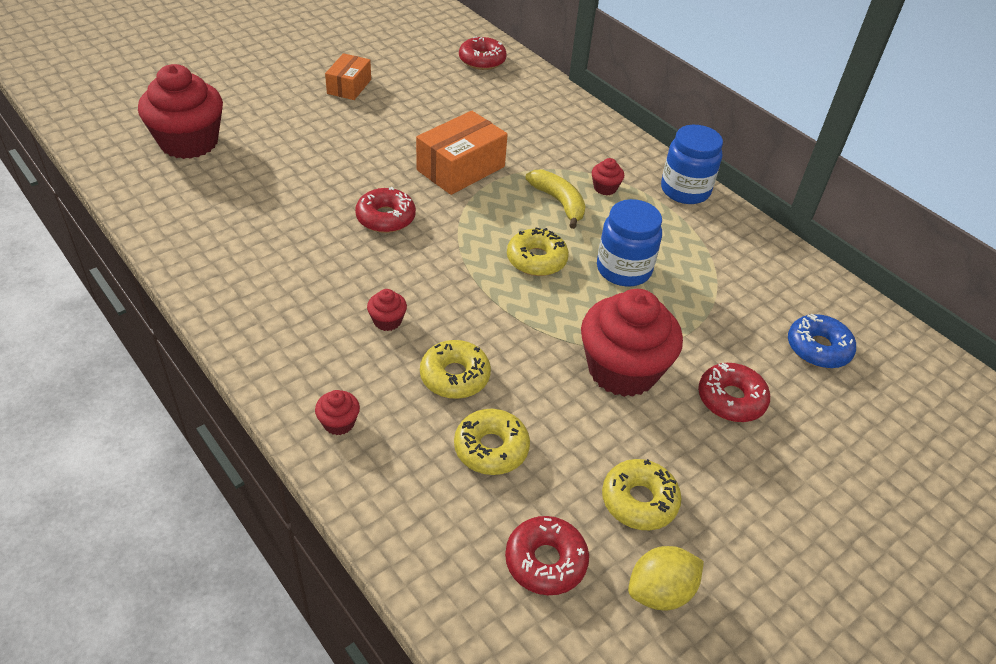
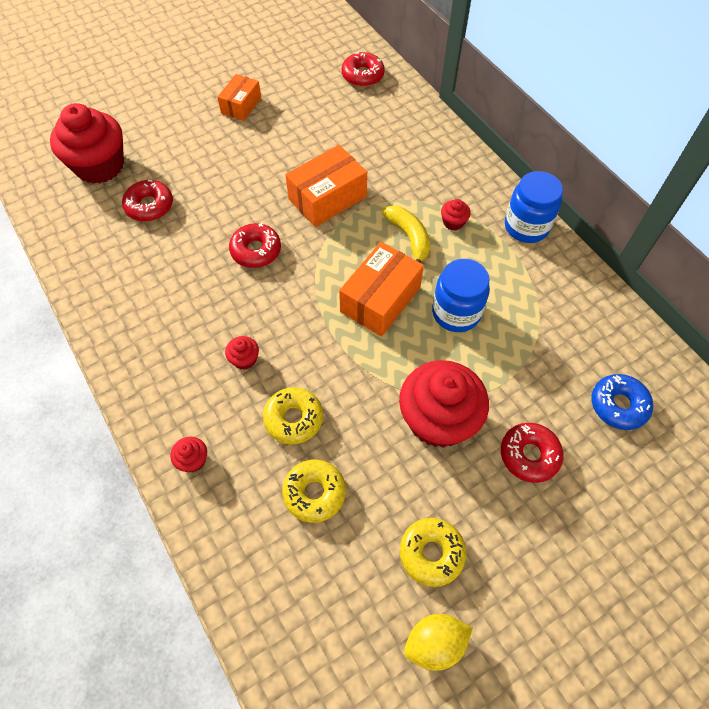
camera: 10 degrees right, 15 degrees up
red donut [505,516,589,595] -> red donut moved to [122,180,173,221]
yellow donut [507,228,569,276] -> orange box [339,242,424,337]

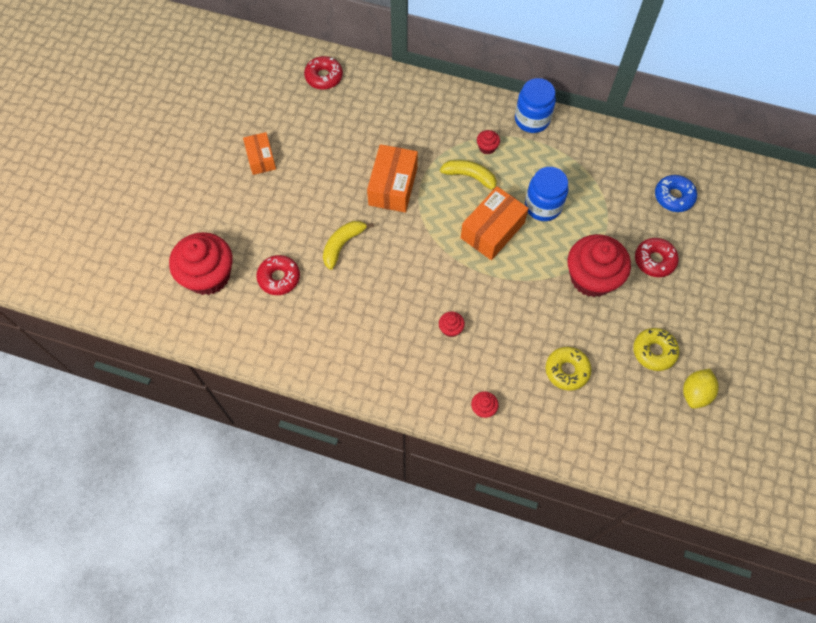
camera: 40 degrees left, 5 degrees up
red donut [229,223,281,268] -> none
yellow donut [263,387,323,445] -> none
orange box [339,242,424,337] -> orange box turned 45 degrees clockwise [461,186,529,260]
none -> yellow banana [323,221,374,270]

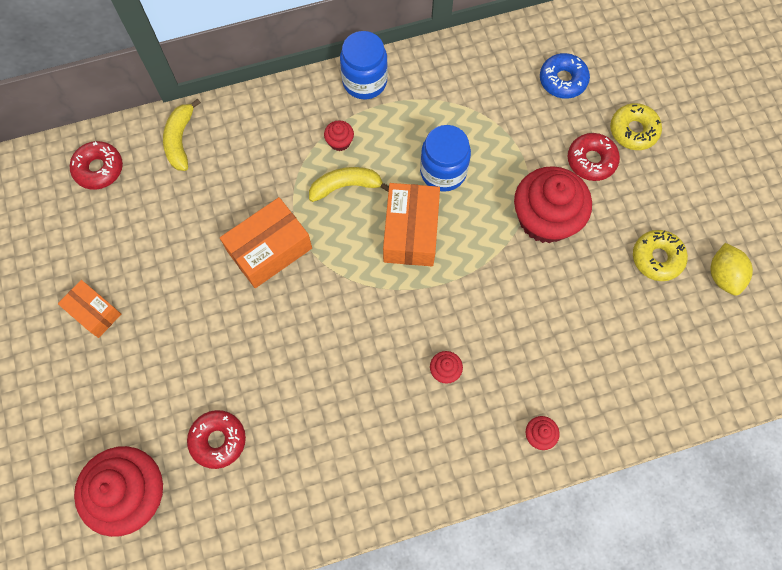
camera: 35 degrees left, 5 degrees up
yellow banana [323,221,374,270] -> yellow banana moved to [163,99,201,171]
orange box [367,144,418,213] -> orange box turned 75 degrees clockwise [220,197,312,288]
yellow donut [546,347,591,391] -> yellow donut moved to [610,103,662,150]

